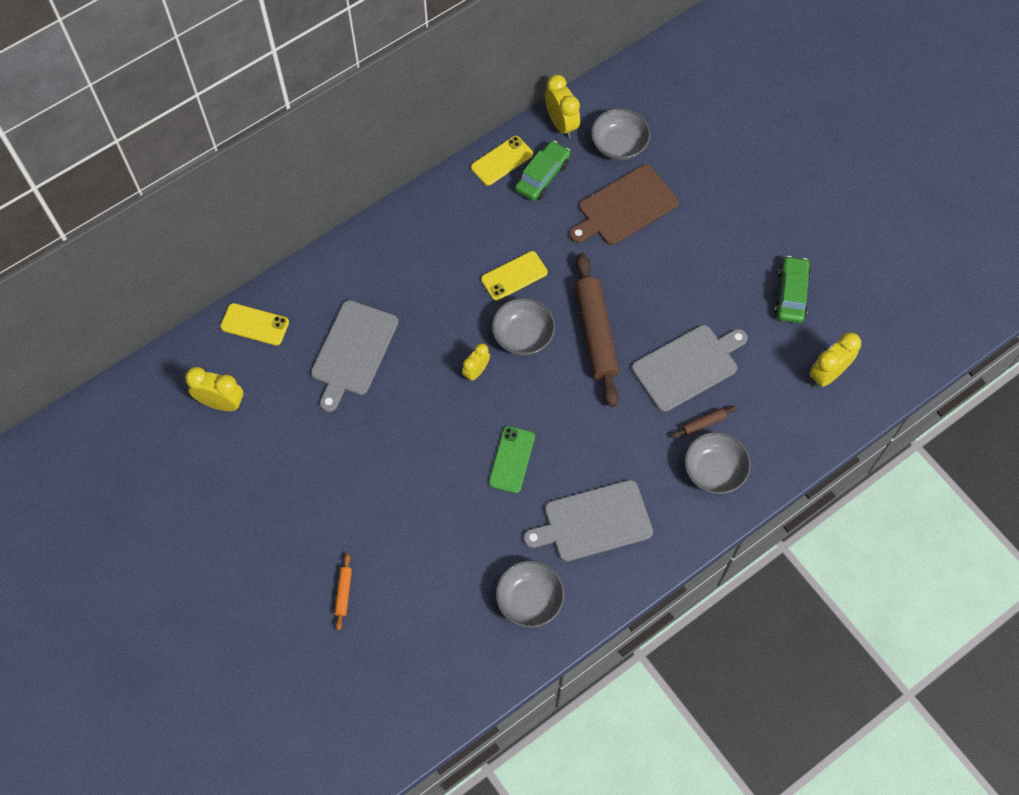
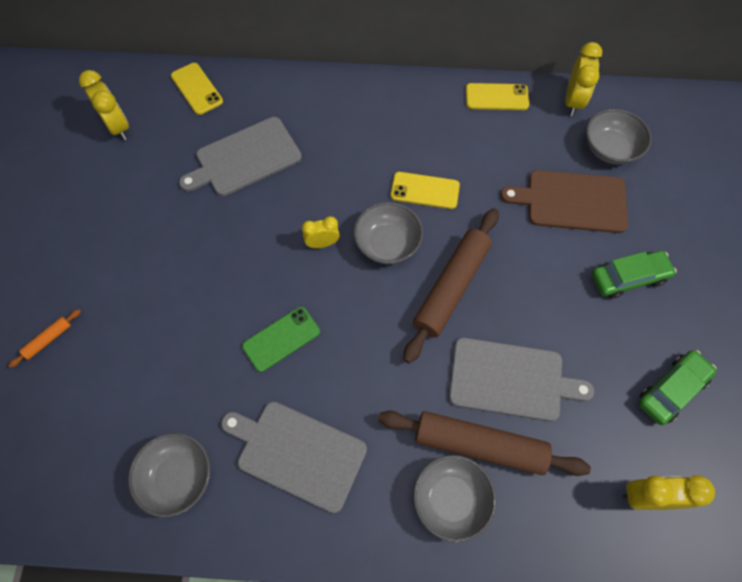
camera: 40 degrees right, 0 degrees up
green car [515,141,570,201] -> green car moved to [592,251,677,299]
brown rolling pin [671,406,737,438] -> brown rolling pin [378,411,591,476], size x2.36

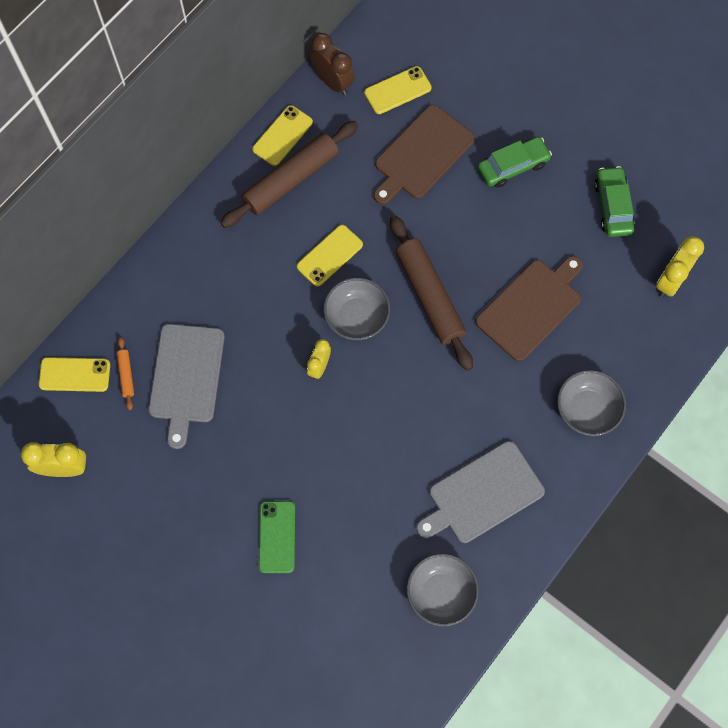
camera: 55 degrees left, 5 degrees up
orange rolling pin [8,309,81,368] -> orange rolling pin moved to [117,337,134,410]
green phone [242,307,320,372] -> green phone moved to [259,501,295,573]
brown rolling pin [378,411,591,476] -> brown rolling pin moved to [221,121,358,228]
grey cutting board [449,338,594,421] -> brown cutting board [475,256,583,361]
yellow clock [565,42,602,116] -> brown clock [310,33,355,95]
grey bowl [586,109,652,164] -> yellow phone [364,66,432,114]
green car [592,251,677,299] -> green car turned 45 degrees clockwise [478,137,552,188]

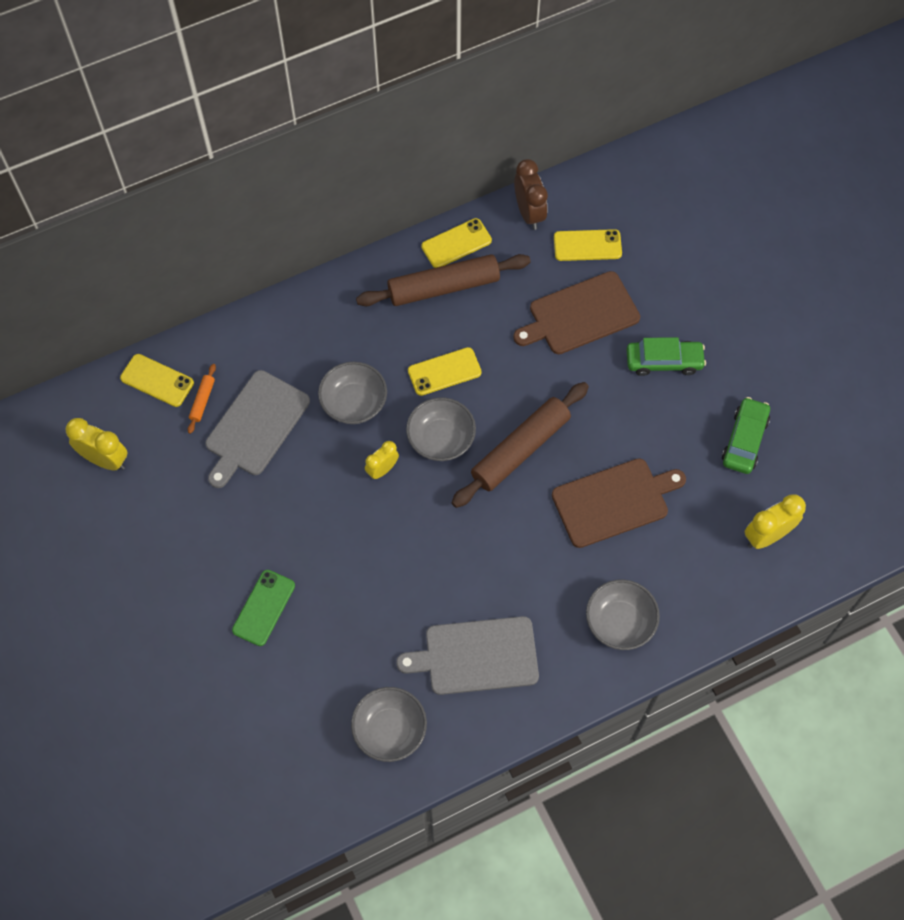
camera: 25 degrees right, 5 degrees down
brown rolling pin [390,215,473,371] -> brown rolling pin turned 45 degrees clockwise [451,382,589,508]
none -> grey bowl [318,362,387,424]

